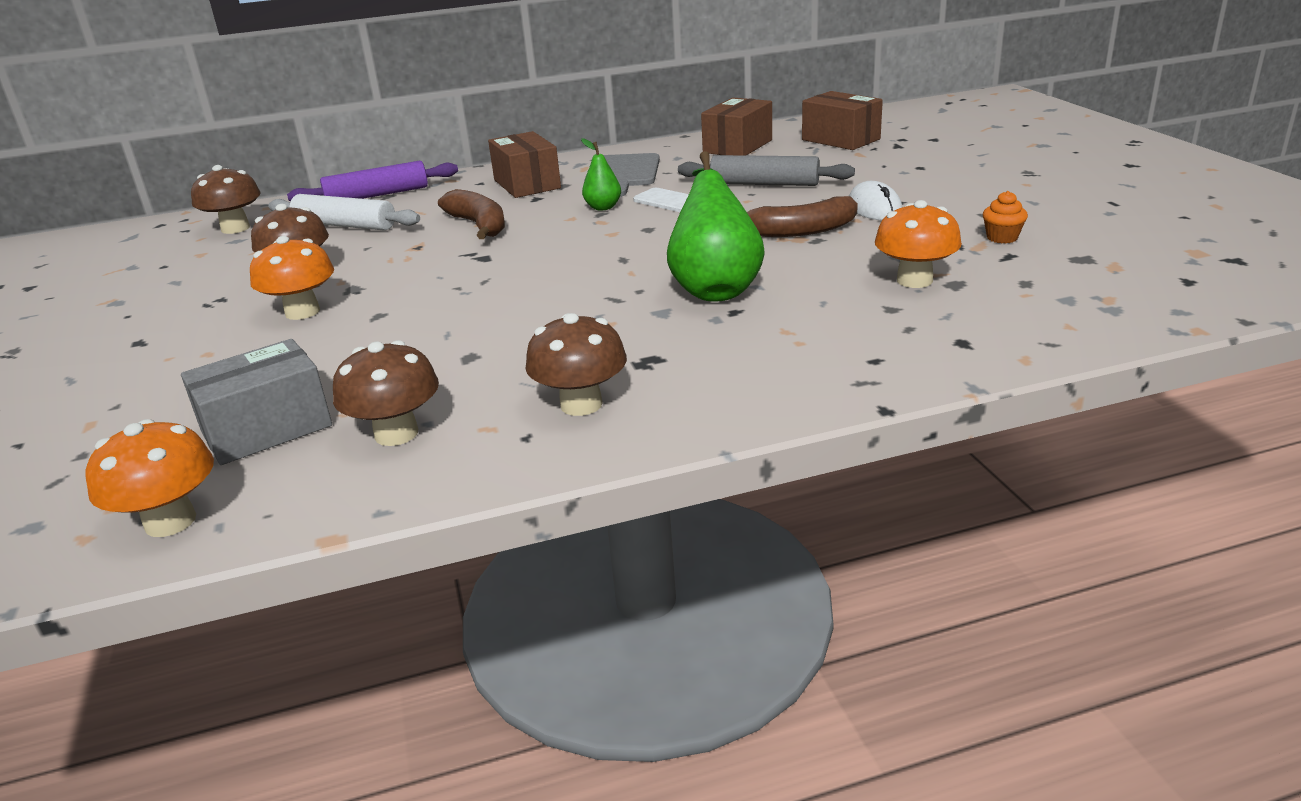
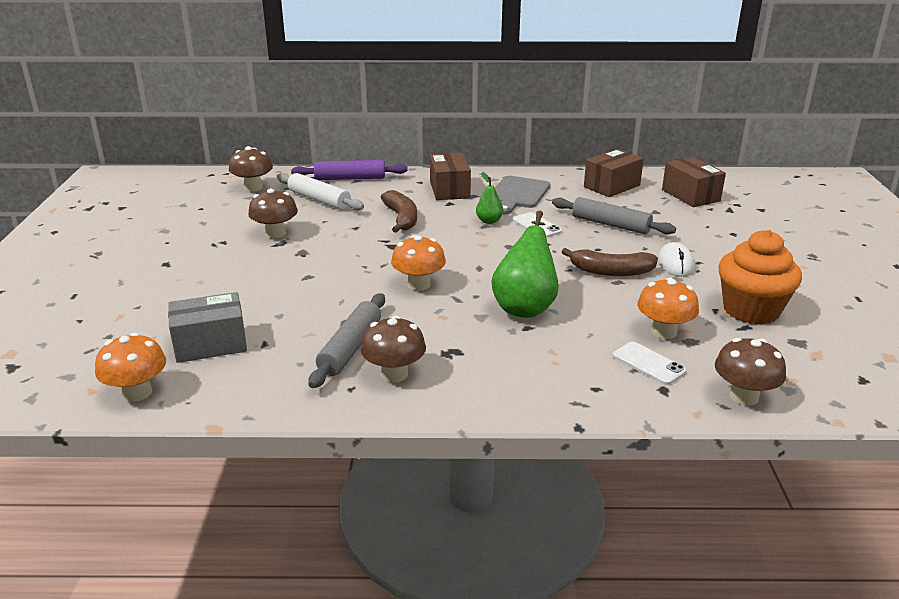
camera: 15 degrees right, 0 degrees up
orange mushroom [250,236,334,320] -> orange mushroom moved to [391,235,446,291]
brown mushroom [333,340,439,446] -> brown mushroom moved to [715,338,786,406]
orange cupcake [983,191,1028,243] -> orange cupcake [718,230,802,325], size x2.46
none -> grey rolling pin [308,293,385,388]
none -> white phone [613,342,687,385]

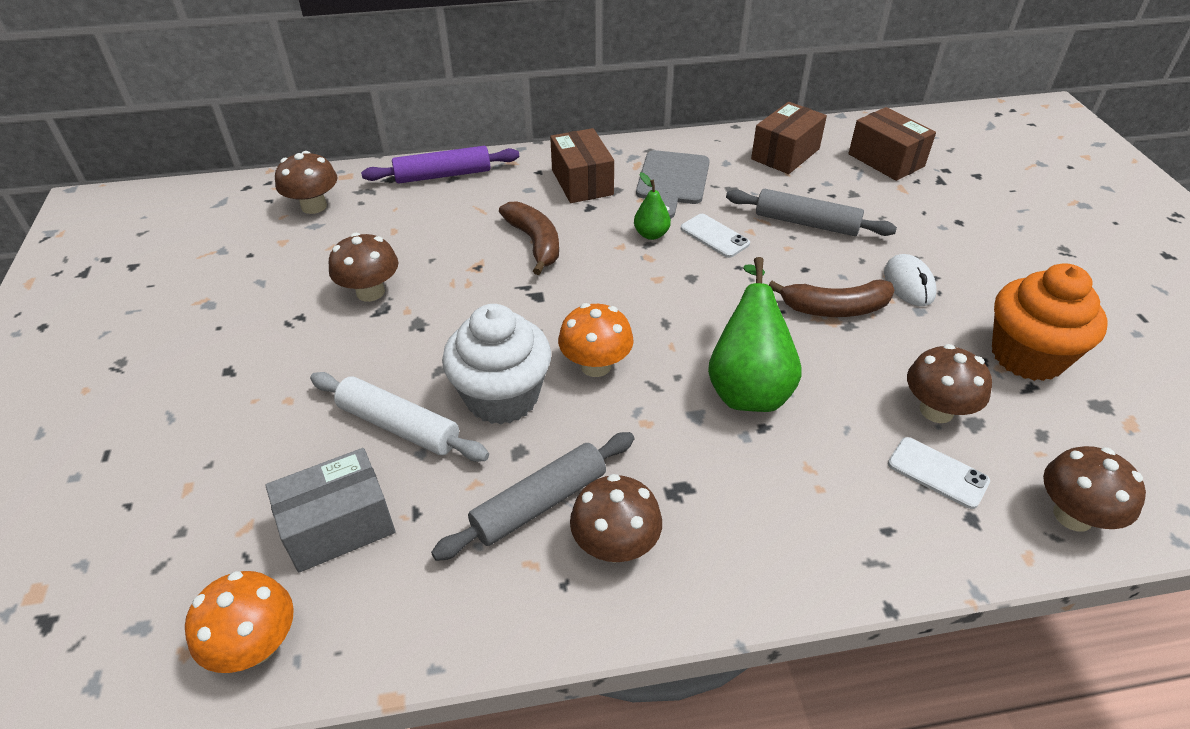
camera: 10 degrees left, 15 degrees up
white rolling pin [277,173,364,210] -> white rolling pin moved to [310,372,489,462]
grey rolling pin [308,293,385,388] -> grey rolling pin turned 45 degrees clockwise [431,432,634,561]
orange mushroom [637,278,699,339] -> brown mushroom [907,344,992,423]
none -> white cupcake [442,304,551,424]

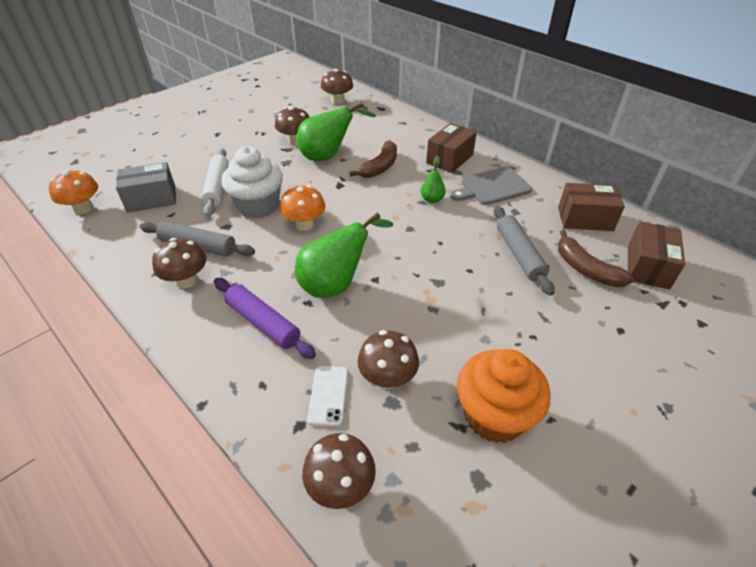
camera: 55 degrees right, 0 degrees up
grey box [265,448,395,573] -> grey box turned 45 degrees counterclockwise [116,162,176,213]
purple rolling pin [361,146,519,183] -> purple rolling pin moved to [214,278,316,359]
white phone [681,214,750,258] -> none
brown banana [769,279,895,317] -> brown banana moved to [558,230,634,287]
white mouse [884,254,936,306] -> none
none -> green pear [296,102,376,161]

